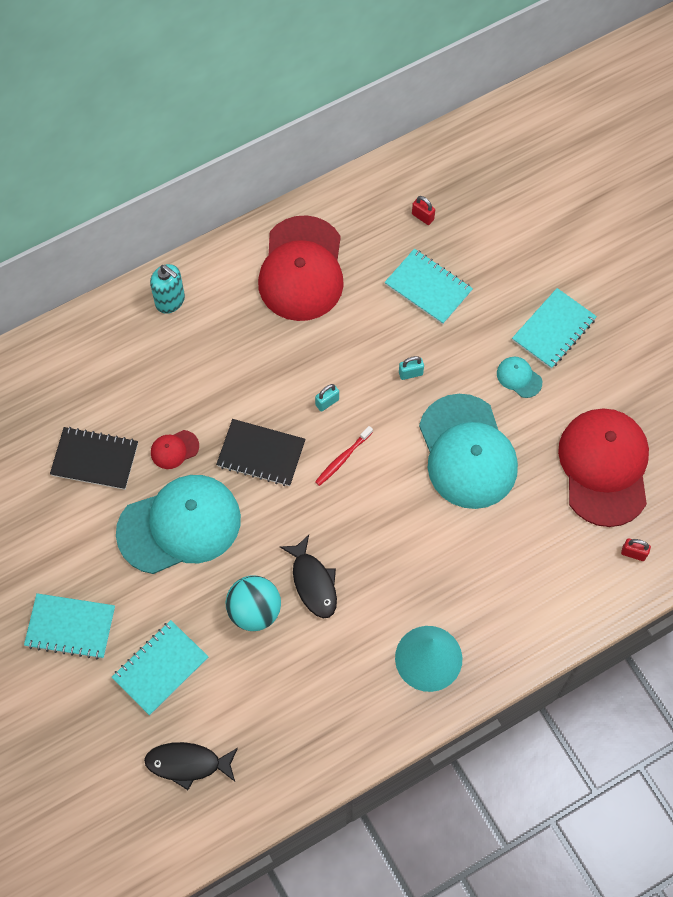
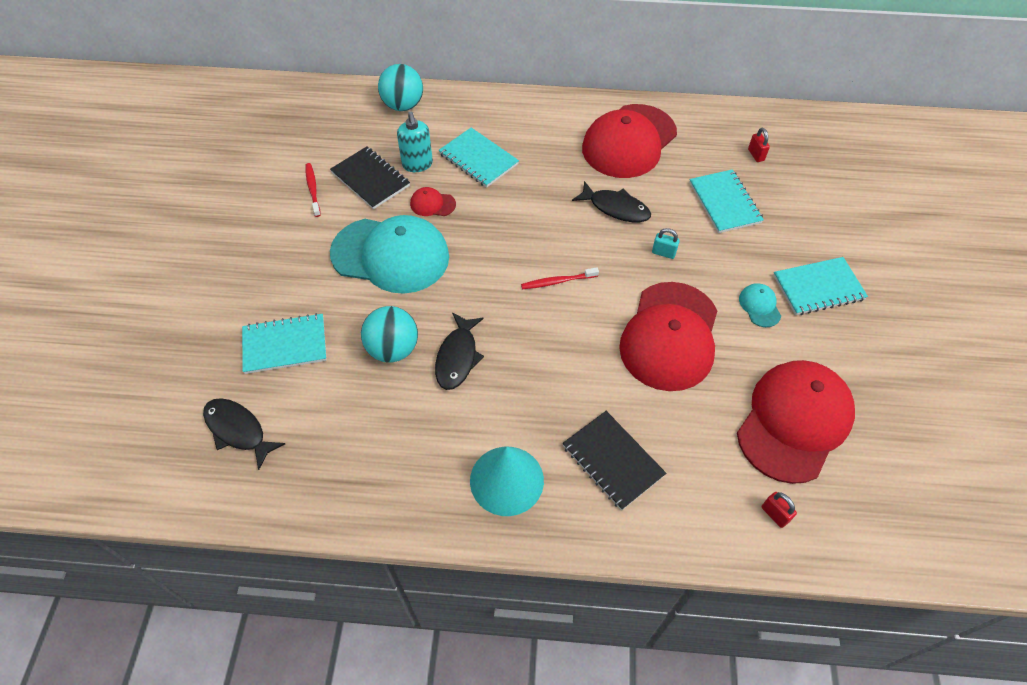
camera: 35 degrees right, 10 degrees down
turquoise notebook [24,593,115,659] -> turquoise notebook moved to [438,128,519,188]
turquoise soap dispenser [150,264,185,314] -> turquoise soap dispenser moved to [397,112,433,172]
black notebook [216,419,306,486] -> black notebook moved to [562,411,666,510]
turquoise padlock [315,384,339,412] -> none
turquoise cap [419,394,518,509] -> red cap [619,282,717,391]
none -> red toothbrush [305,163,321,217]
none -> turquoise ball [378,64,423,111]
none -> black fish [572,181,651,222]

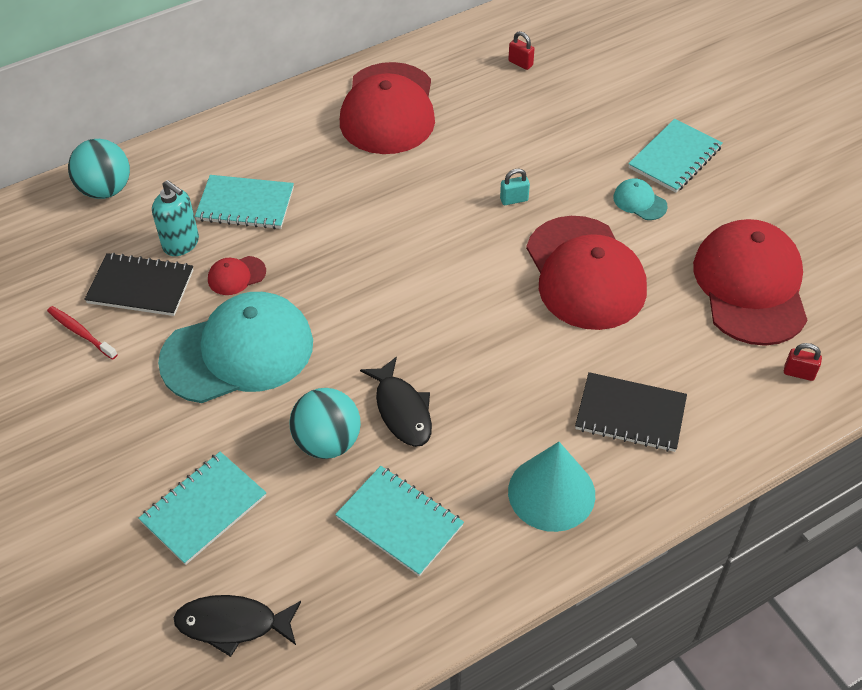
camera: 35 degrees left, 5 degrees down
red toothbrush [521,267,599,289] -> none
black fish [572,181,651,222] -> none
turquoise notebook [689,169,764,233] -> turquoise notebook moved to [335,466,464,576]

